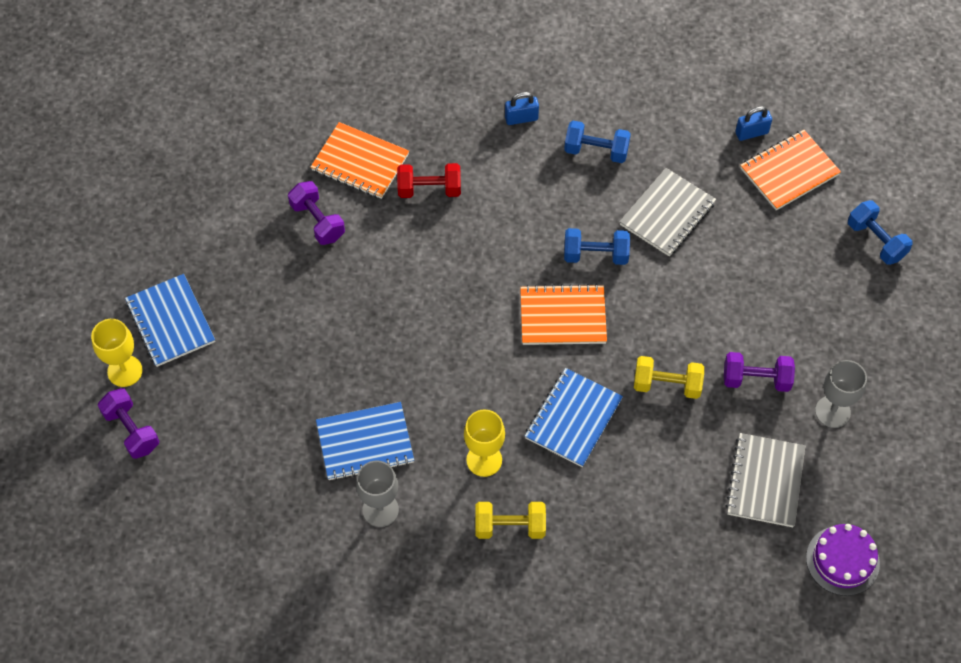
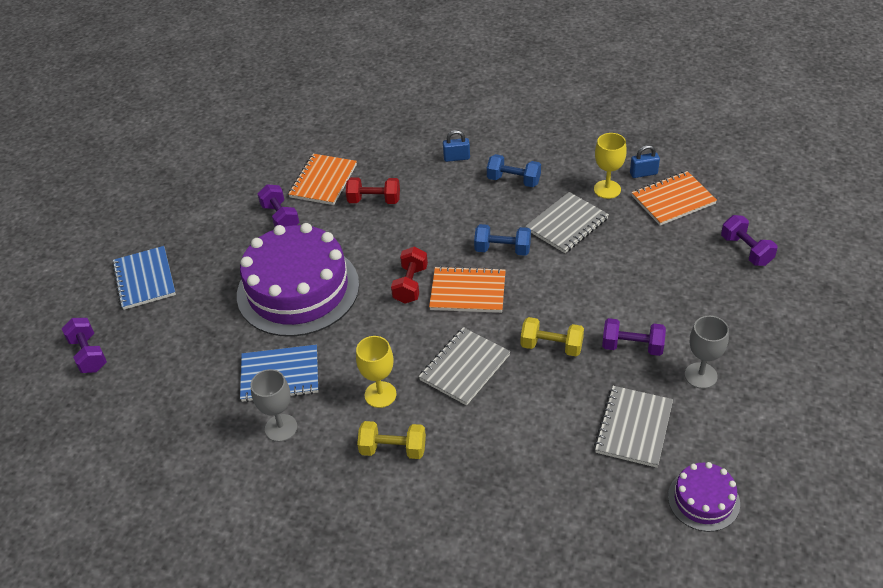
camera: 10 degrees right, 15 degrees down
yellow goblet [91,319,143,387] -> yellow goblet moved to [594,133,627,199]
orange notebook [311,122,409,199] -> orange notebook turned 75 degrees clockwise [288,154,357,205]
blue notebook [525,368,623,467] -> grey notebook [419,327,510,406]
blue dumbbell [848,200,913,265] -> purple dumbbell [721,215,777,266]
none -> purple cake [237,223,359,337]
none -> red dumbbell [391,247,428,304]

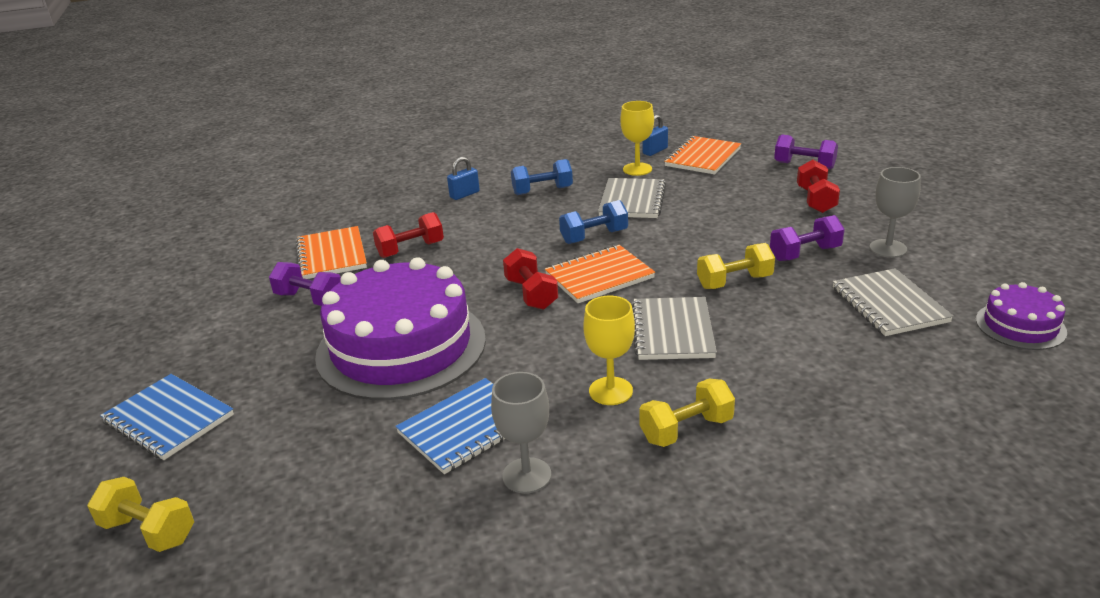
camera: 35 degrees left, 15 degrees down
purple dumbbell [61,318,107,373] -> yellow dumbbell [87,477,194,552]
none -> red dumbbell [797,160,840,213]

